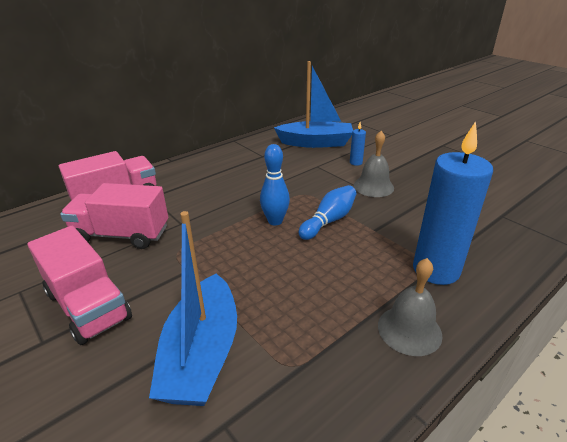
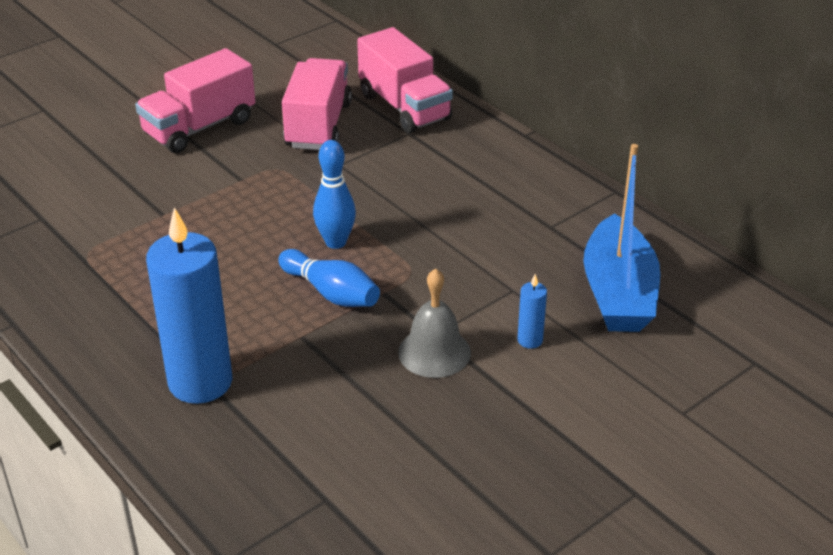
camera: 90 degrees right, 5 degrees up
blue boat [149,211,237,406] -> none
grey bell [378,258,443,356] -> none

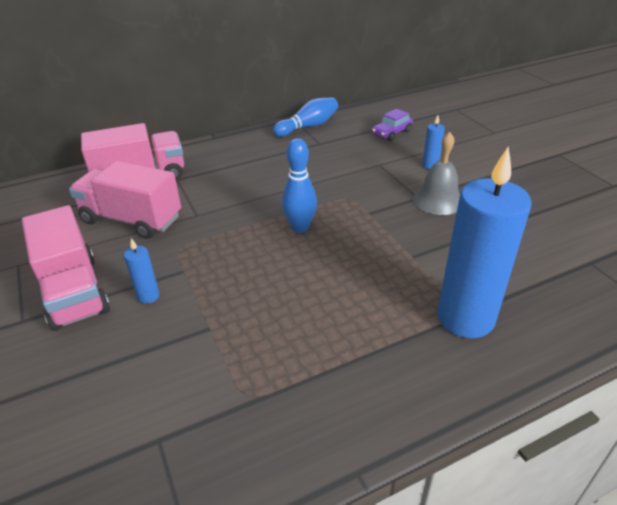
camera: 75 degrees left, 0 degrees up
blue bowling pin [278,249,380,307] -> blue bowling pin moved to [273,97,338,137]
blue boat [583,144,660,332] -> purple car [372,109,413,141]
none -> blue candle [124,238,160,304]

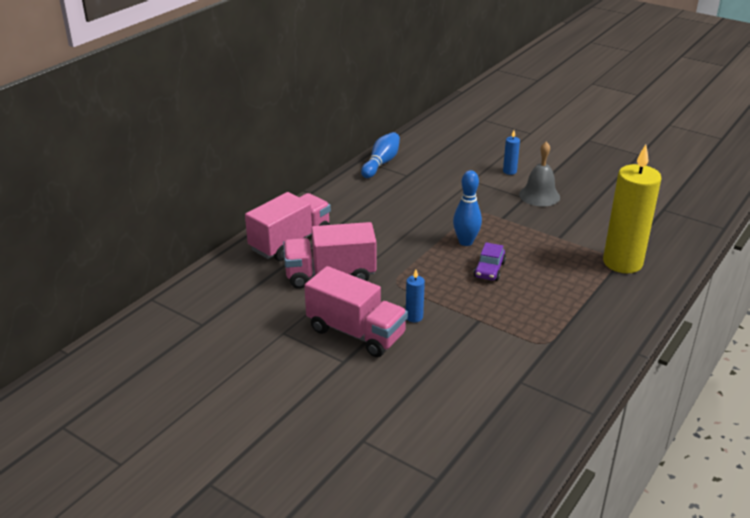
camera: 30 degrees left, 5 degrees down
purple car [372,109,413,141] -> purple car moved to [473,242,506,281]
blue candle [437,147,531,338] -> yellow candle [603,144,662,273]

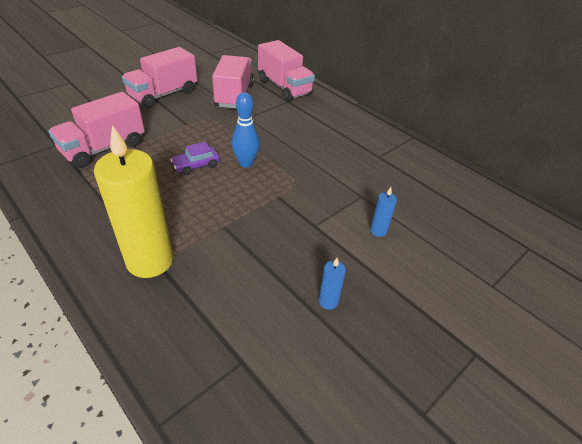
camera: 100 degrees right, 10 degrees up
blue bowling pin [361,132,400,178] -> none
blue candle [406,269,425,322] -> blue candle moved to [319,258,346,310]
purple car [473,242,506,281] -> purple car turned 60 degrees counterclockwise [170,142,220,175]
grey bell [519,142,560,206] -> none
none -> pink truck [48,92,145,168]

